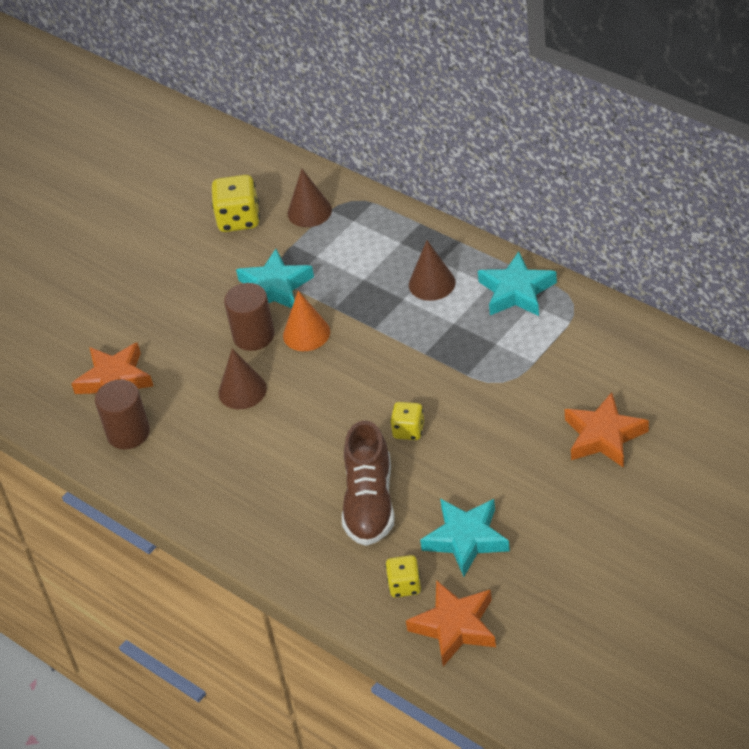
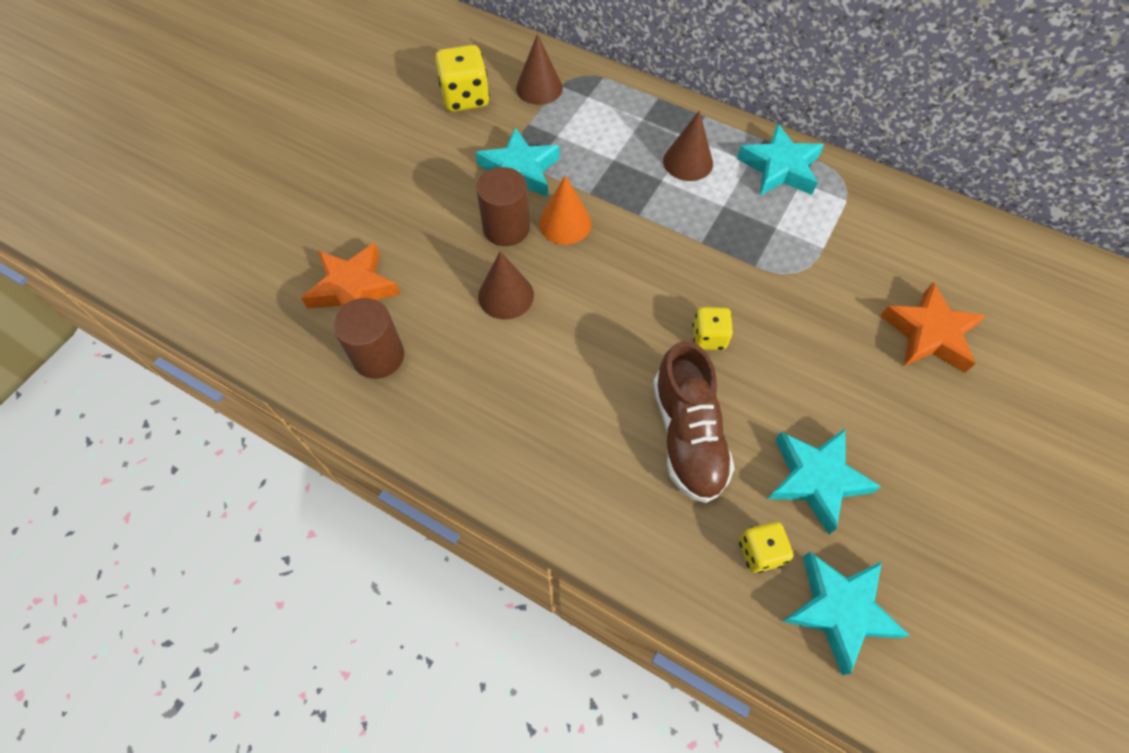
camera: 15 degrees left, 15 degrees up
orange star [406,580,496,666] -> turquoise star [782,552,910,675]

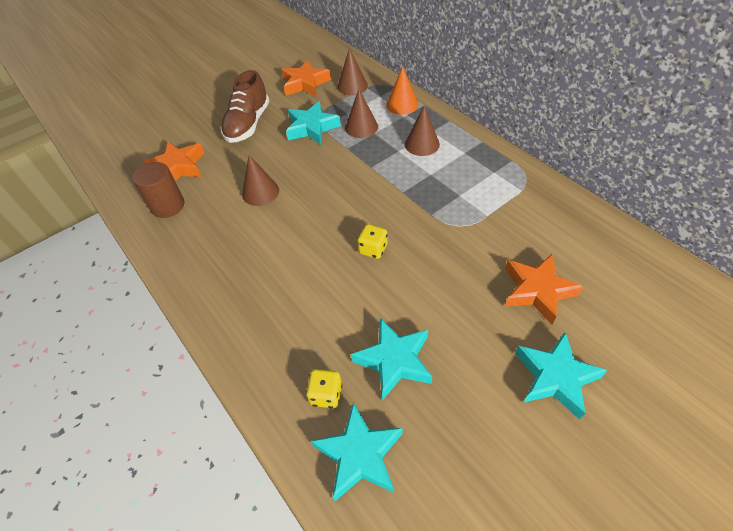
camera: 25 degrees right, 10 degrees down
yellow dice [435,45,490,112] -> orange star [281,60,331,96]
brown cylinder [476,167,530,246] -> none
orange cone [539,175,592,245] -> orange cone moved to [386,66,418,115]
brown shoe [653,341,735,503] -> brown shoe moved to [220,70,269,143]
turquoise star [737,123,824,196] -> turquoise star moved to [515,332,607,420]
none -> brown cone [345,89,378,138]

